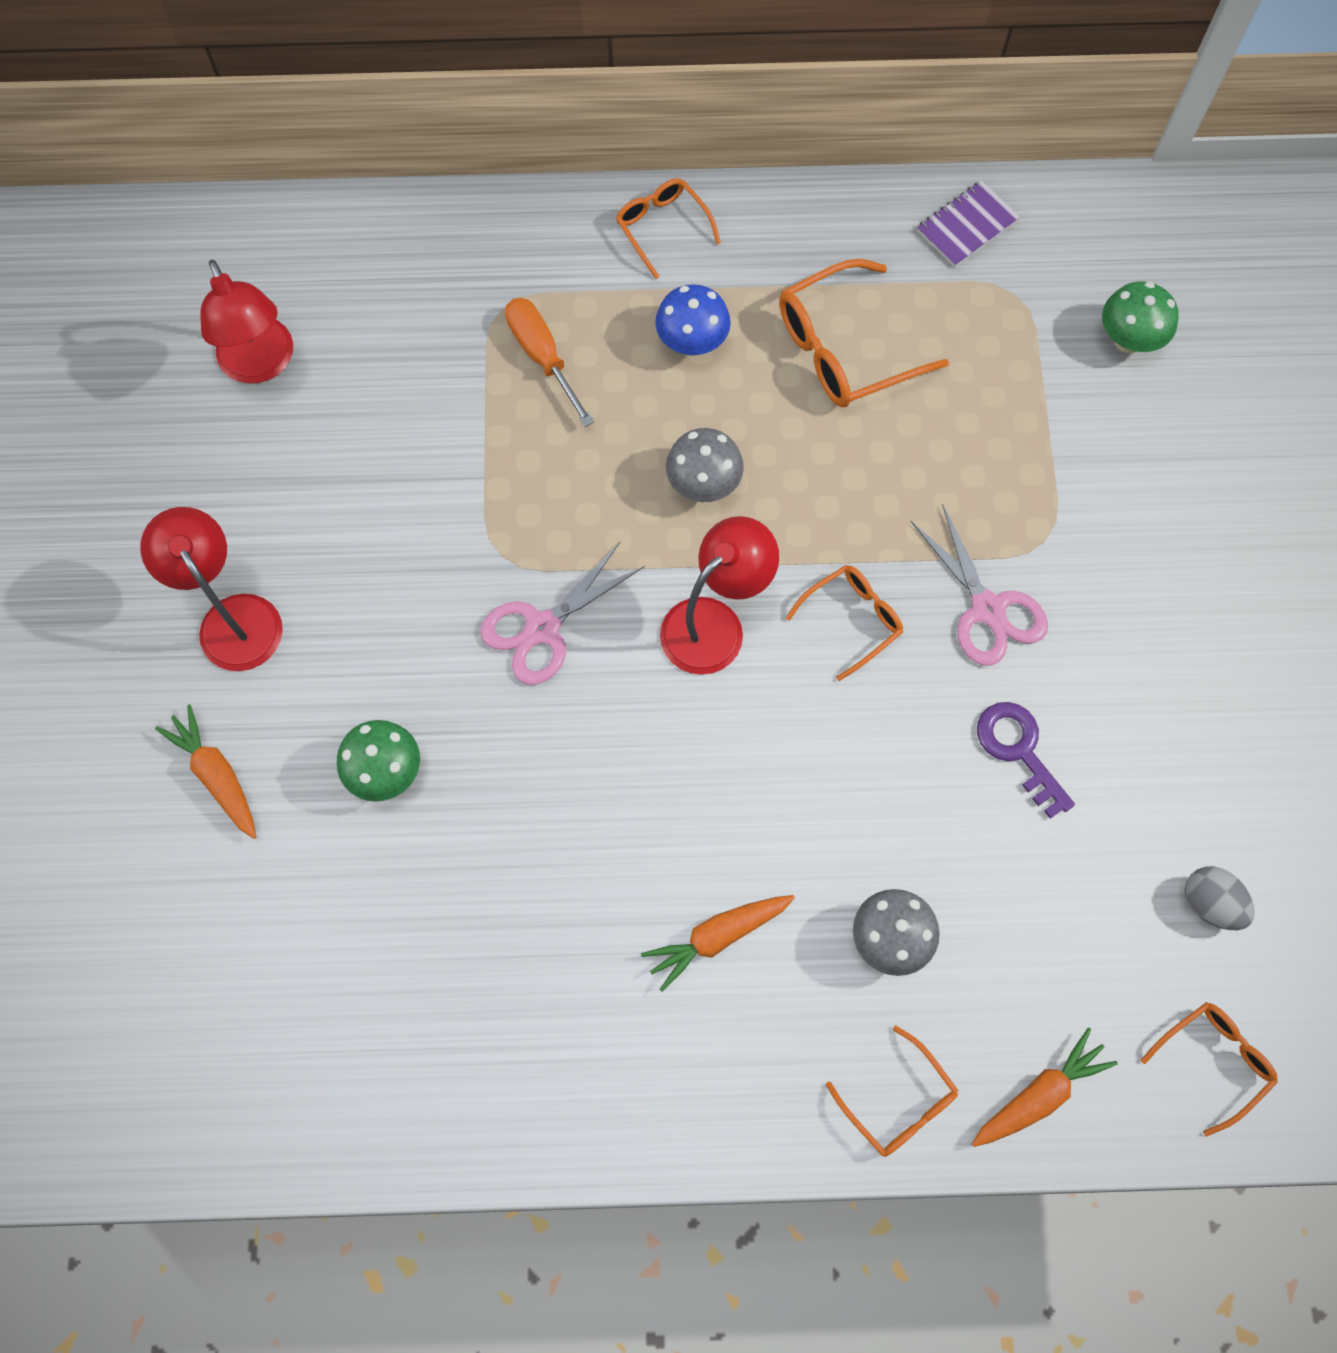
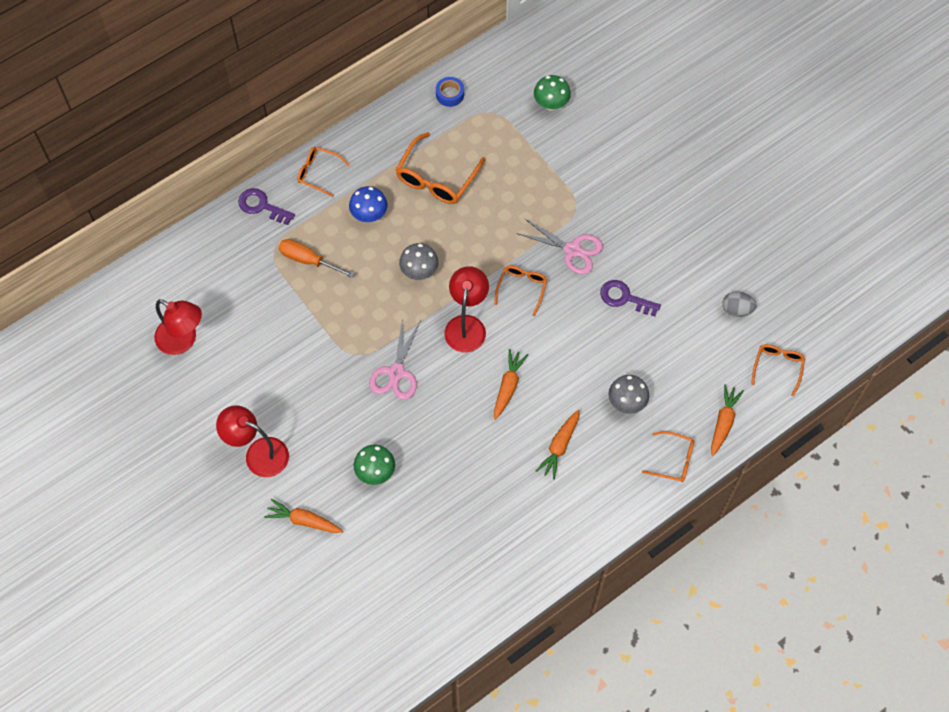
camera: 35 degrees left, 5 degrees down
purple notebook [917,180,1020,267] -> blue tape [436,77,464,107]
none -> purple key [238,188,295,225]
none -> orange carrot [494,349,528,420]

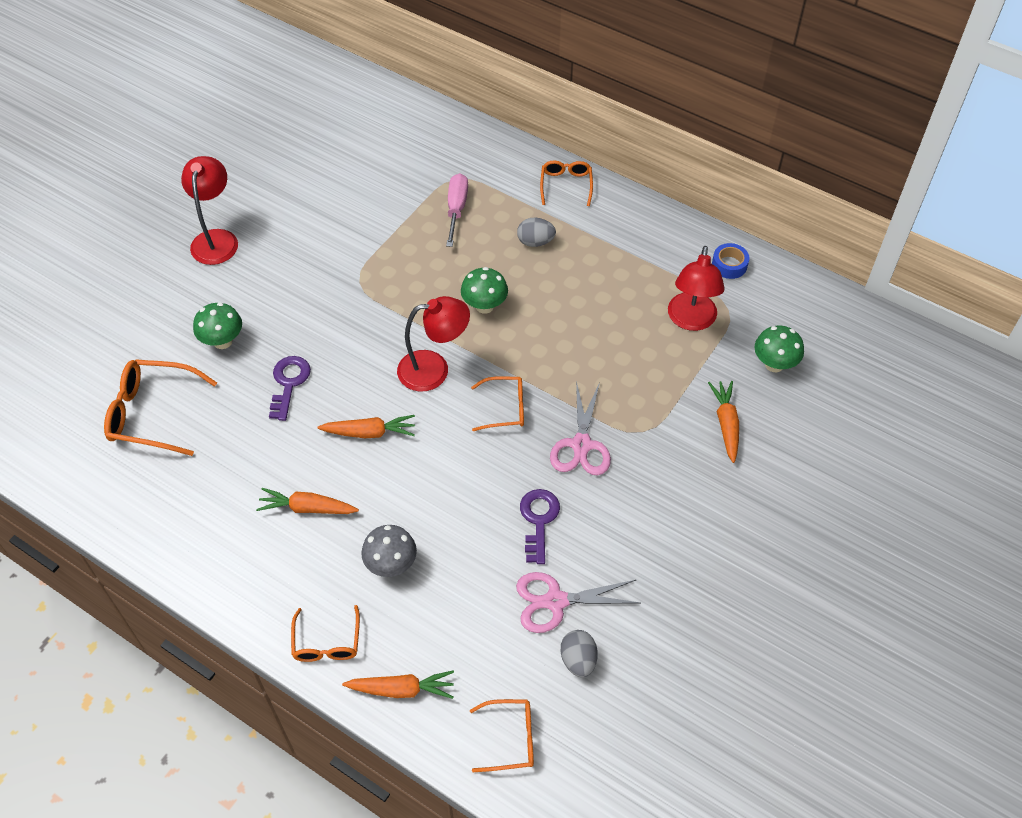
camera: 70 degrees right, 10 degrees down
red lamp [154,299,202,355] -> red lamp moved to [668,246,725,331]
purple key [238,188,295,225] -> purple key moved to [269,356,311,421]
orange carrot [264,498,343,533] -> orange carrot moved to [708,381,739,463]
orange screwdriver [278,239,355,278] -> pink screwdriver [446,173,468,247]
blue mushroom [349,186,388,222] -> grey egg [517,218,556,247]
pink scissors [369,317,421,400] -> pink scissors moved to [516,572,640,633]
orange glasses [396,132,485,204] -> orange glasses moved to [104,359,217,456]
grey mushroom [399,243,438,280] -> green mushroom [461,267,508,314]

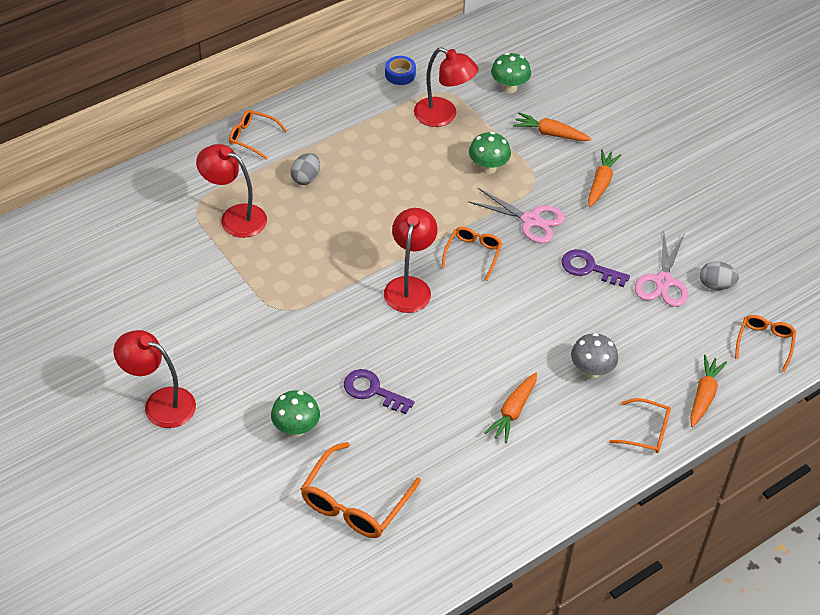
camera: 70 degrees left, 5 degrees down
orange carrot [317,415,415,438] -> orange carrot moved to [588,149,622,207]
pink screwdriver [446,173,468,247] -> red lamp [196,144,267,238]
green mushroom [461,267,508,314] -> green mushroom moved to [469,132,511,174]

